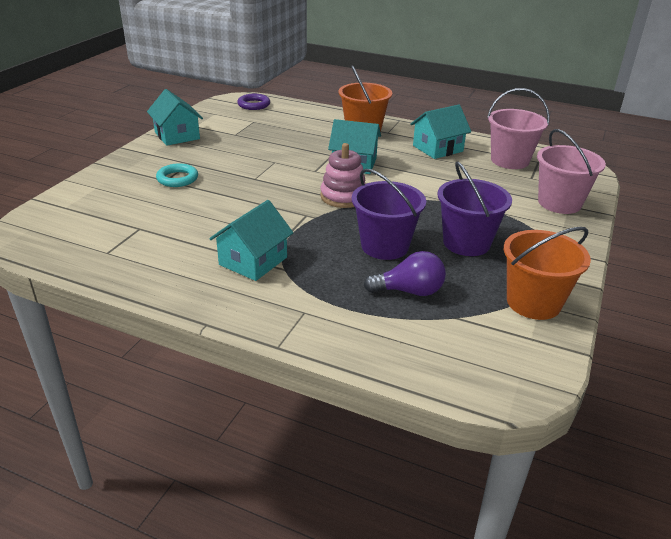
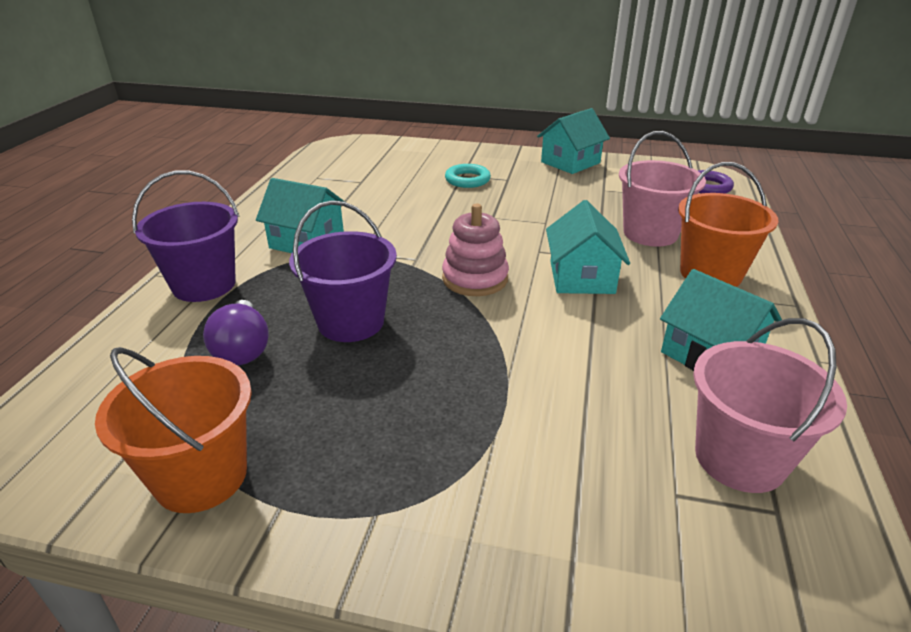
camera: 80 degrees right, 0 degrees up
purple bucket [438,161,512,256] -> purple bucket moved to [132,171,240,302]
pink bucket [537,129,606,214] -> pink bucket moved to [619,131,706,247]

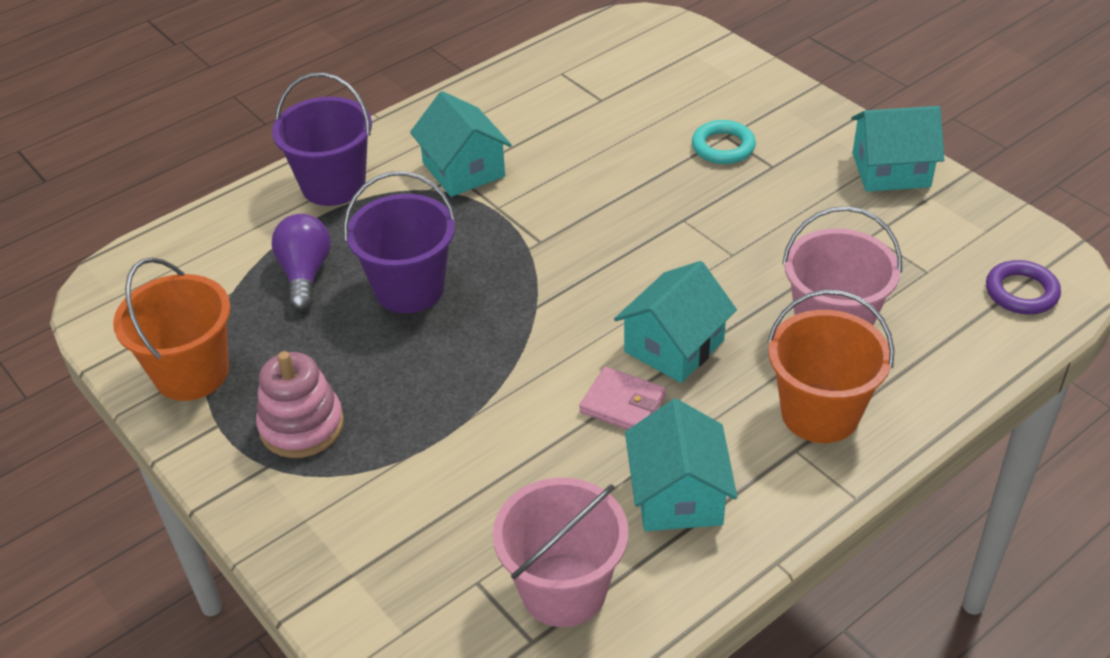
camera: 40 degrees right, 10 degrees up
purple light bulb [203,300,269,365] -> purple light bulb turned 150 degrees clockwise [272,214,331,311]
pink stacking toy [442,203,509,296] -> pink stacking toy moved to [256,351,344,458]
none -> pink wallet [579,367,666,430]

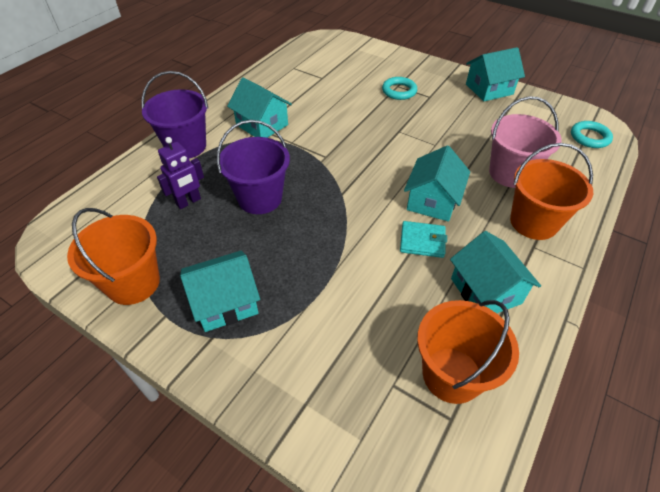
camera: 20 degrees left, 5 degrees up
pink stacking toy [256,351,344,458] -> turquoise house [180,251,260,332]
purple light bulb [272,214,331,311] -> purple robot [157,137,204,209]
pink bucket [493,478,628,627] -> orange bucket [417,300,519,404]
pink wallet [579,367,666,430] -> turquoise wallet [400,221,447,258]
purple ring [986,260,1061,314] -> turquoise ring [571,121,613,148]

